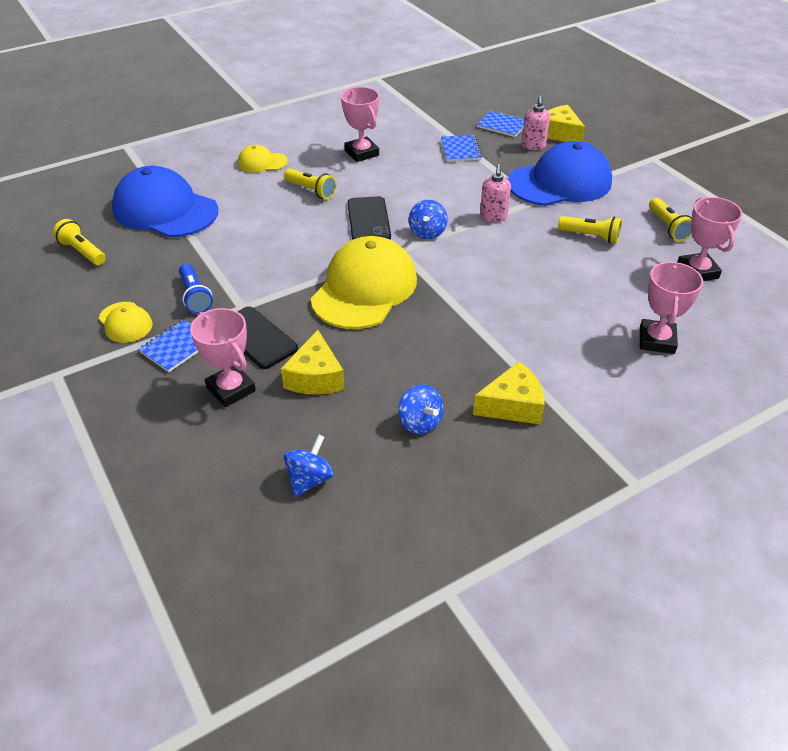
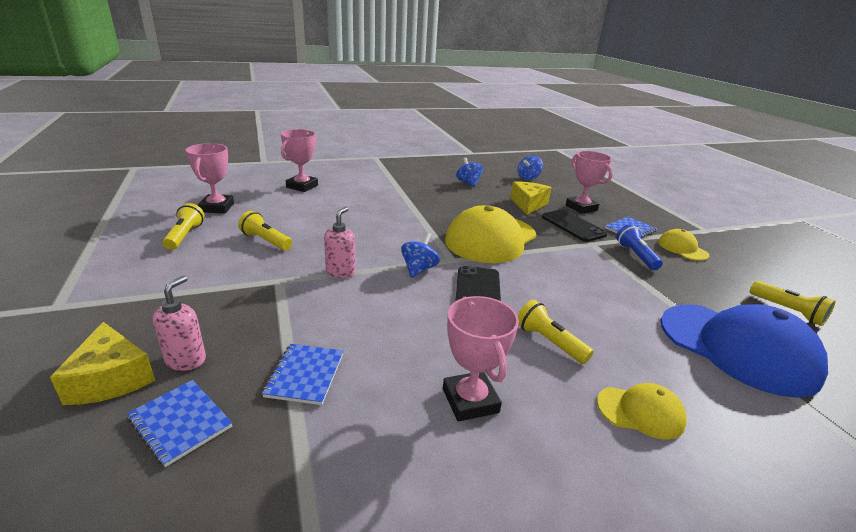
camera: 170 degrees left, 15 degrees down
yellow cheese [473,361,545,425] -> none
blue cap [508,141,612,206] -> none

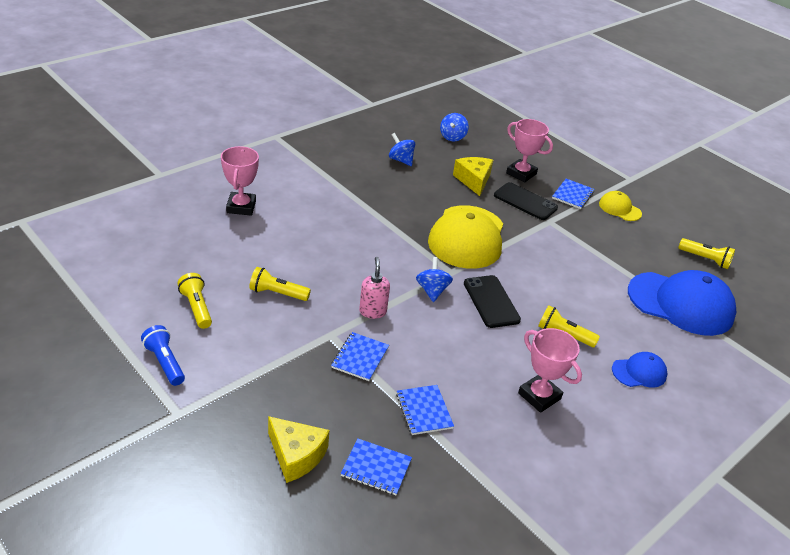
camera: 25 degrees left, 10 degrees up
pink soap dispenser [152,276,206,371] -> none
pink trophy [185,143,234,213] -> none
yellow cap [597,383,687,440] -> blue cap [612,352,667,387]
blue flashlight [616,224,663,270] -> blue flashlight moved to [141,325,185,386]
none -> blue notebook [331,332,389,381]

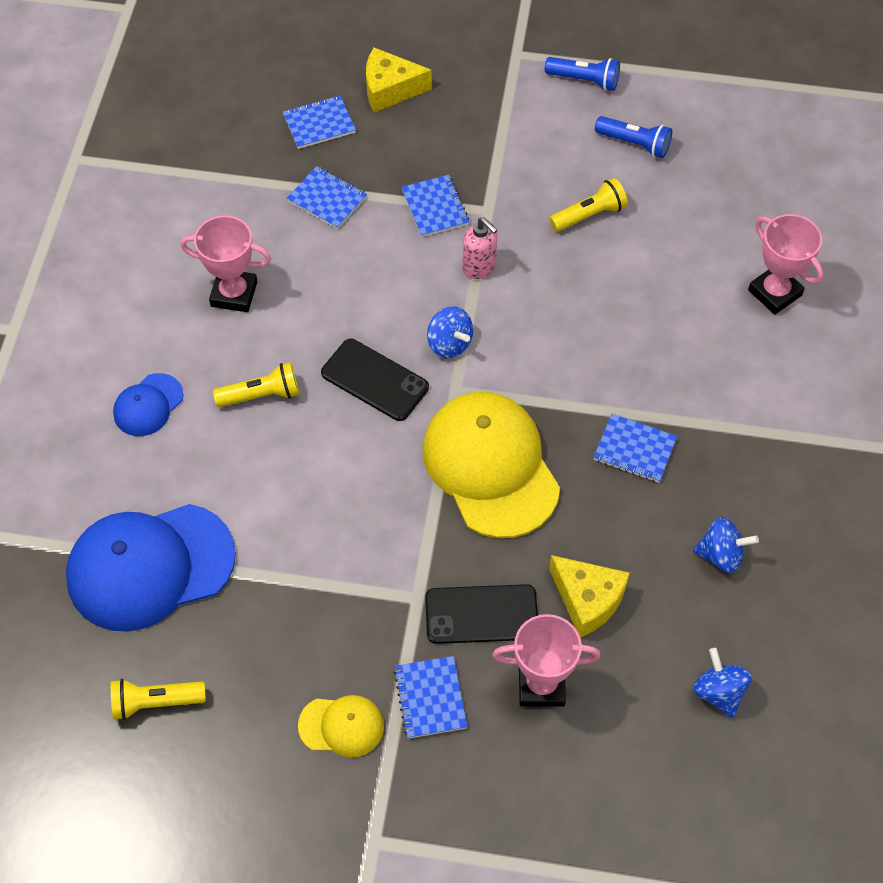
camera: 145 degrees right, 20 degrees up
yellow flashlight [177,273,212,329] -> blue flashlight [595,116,672,158]
none -> blue notebook [593,414,677,483]

